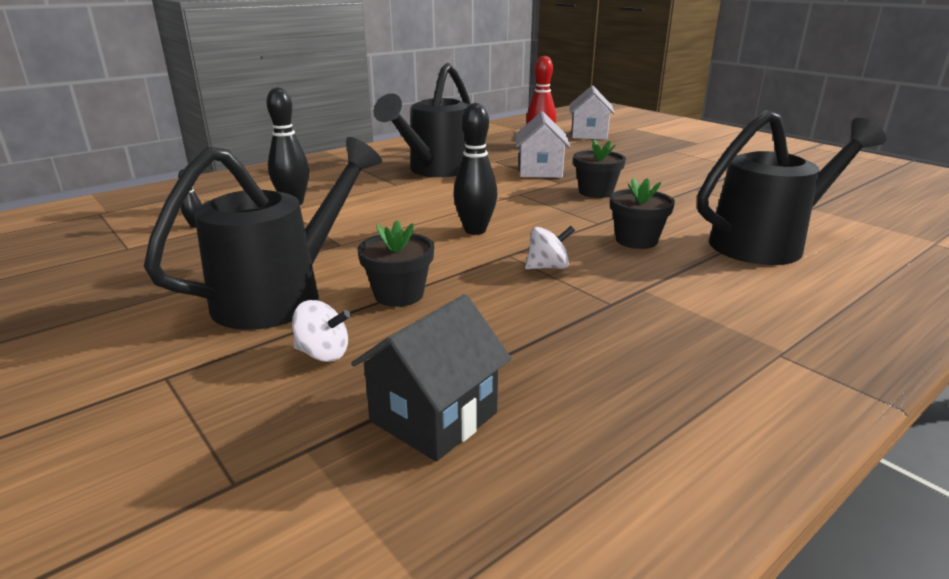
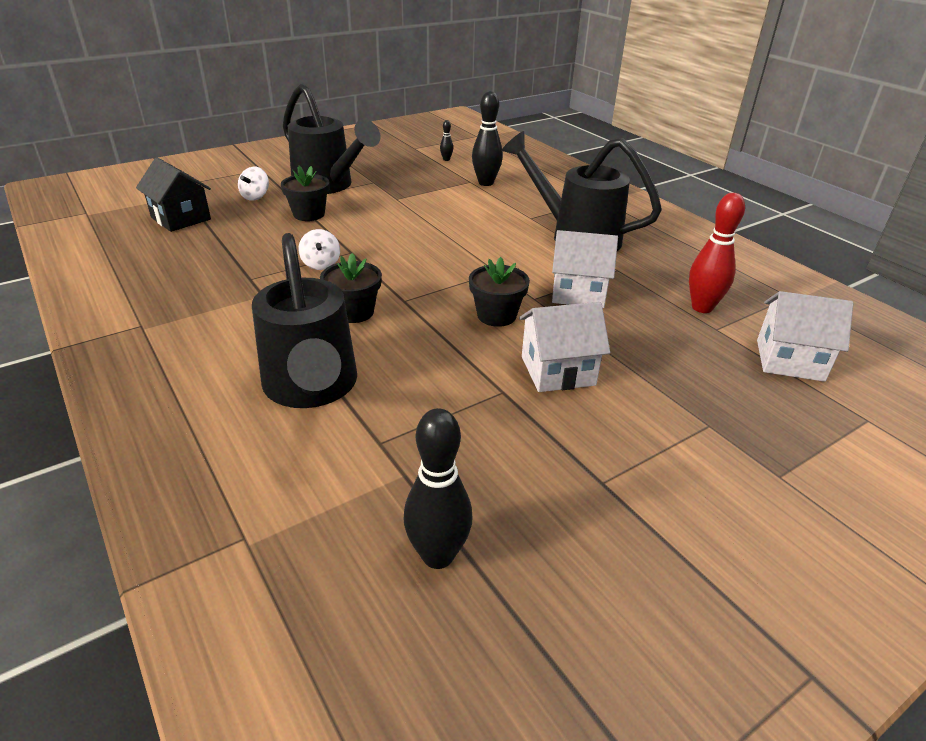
camera: 95 degrees right, 10 degrees up
black bowling pin [453,103,498,235] -> black bowling pin moved to [404,408,473,569]
none -> white house [519,302,610,392]

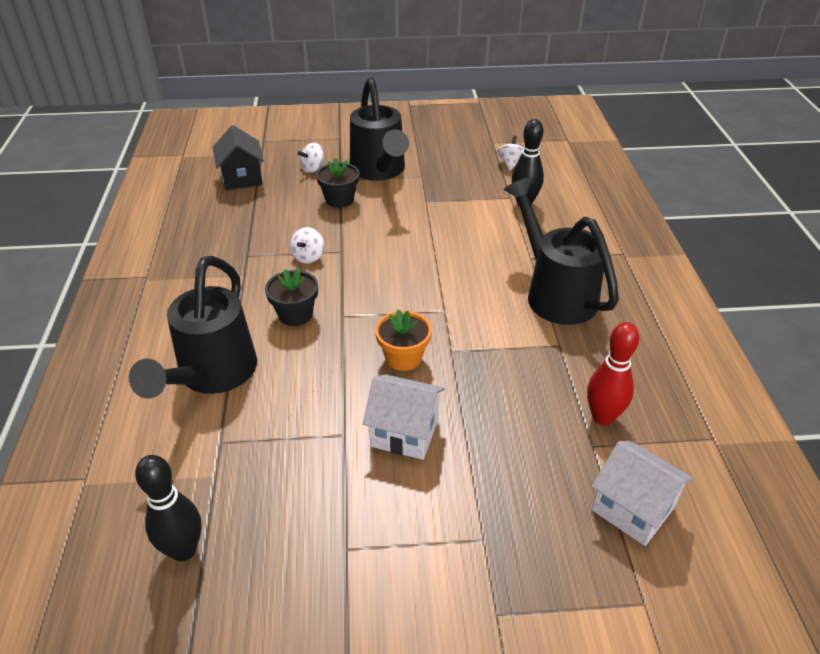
camera: 30 degrees right, 5 degrees up
black bowling pin [440,120,453,161] -> white spinning top [497,136,524,170]
black flower pot [469,257,530,327] -> orange flower pot [375,309,432,371]
white house [552,230,618,308] -> none

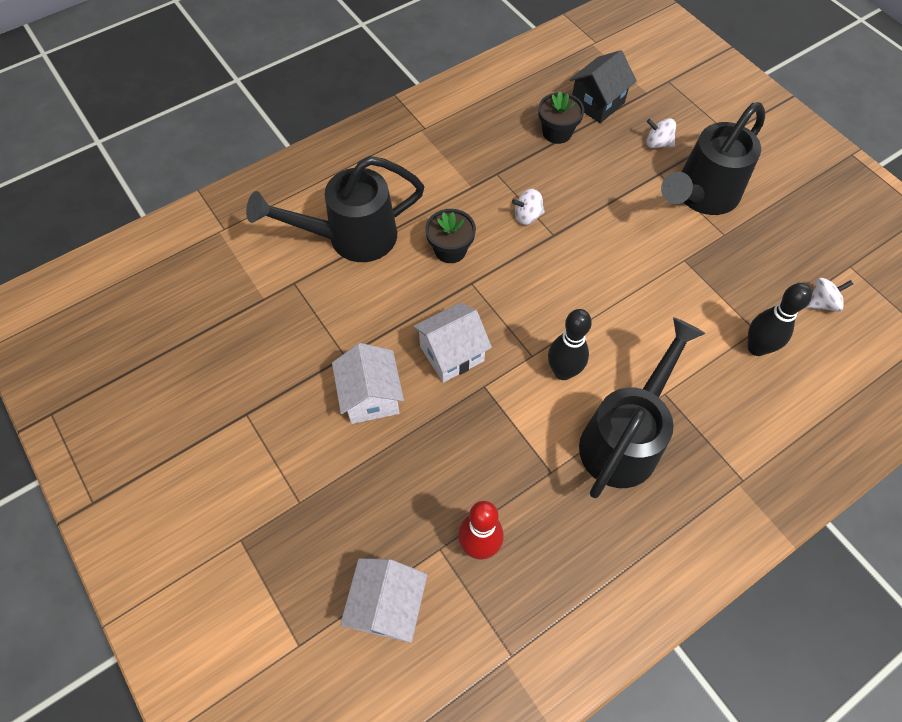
camera: 60 degrees right, 20 degrees up
black bowling pin [135,455,202,561] -> black bowling pin moved to [548,309,592,380]
black flower pot [316,158,360,208] -> black flower pot moved to [538,91,584,144]
orange flower pot [375,309,432,371] -> white house [413,302,492,383]

